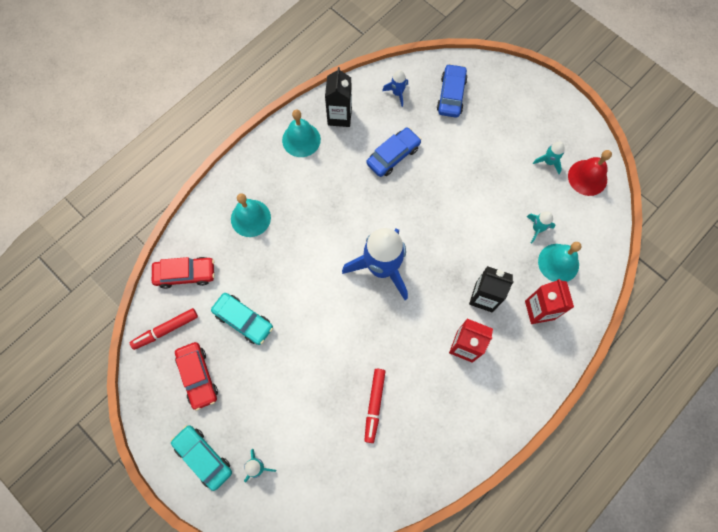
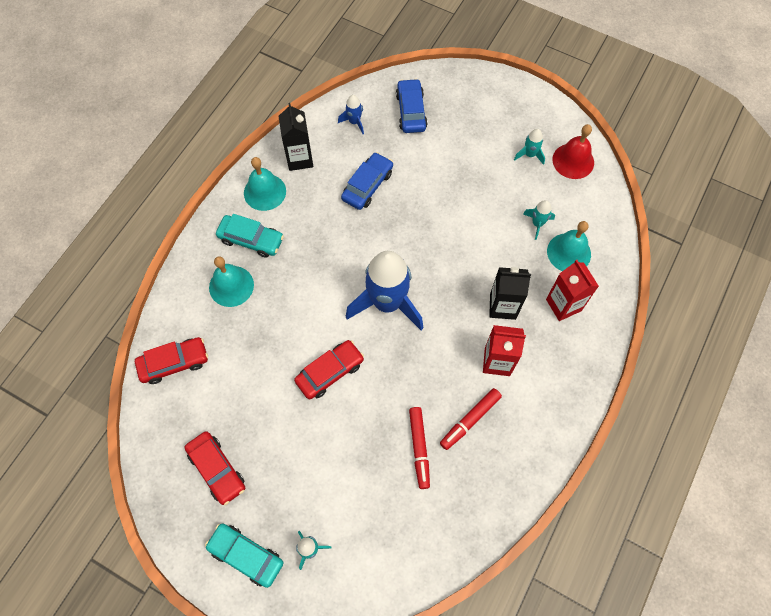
camera: 15 degrees left, 5 degrees down
red marker [130,308,198,350] -> red marker moved to [440,388,502,450]
turquoise car [211,293,273,345] -> turquoise car moved to [216,214,284,258]
none -> red car [294,340,364,400]

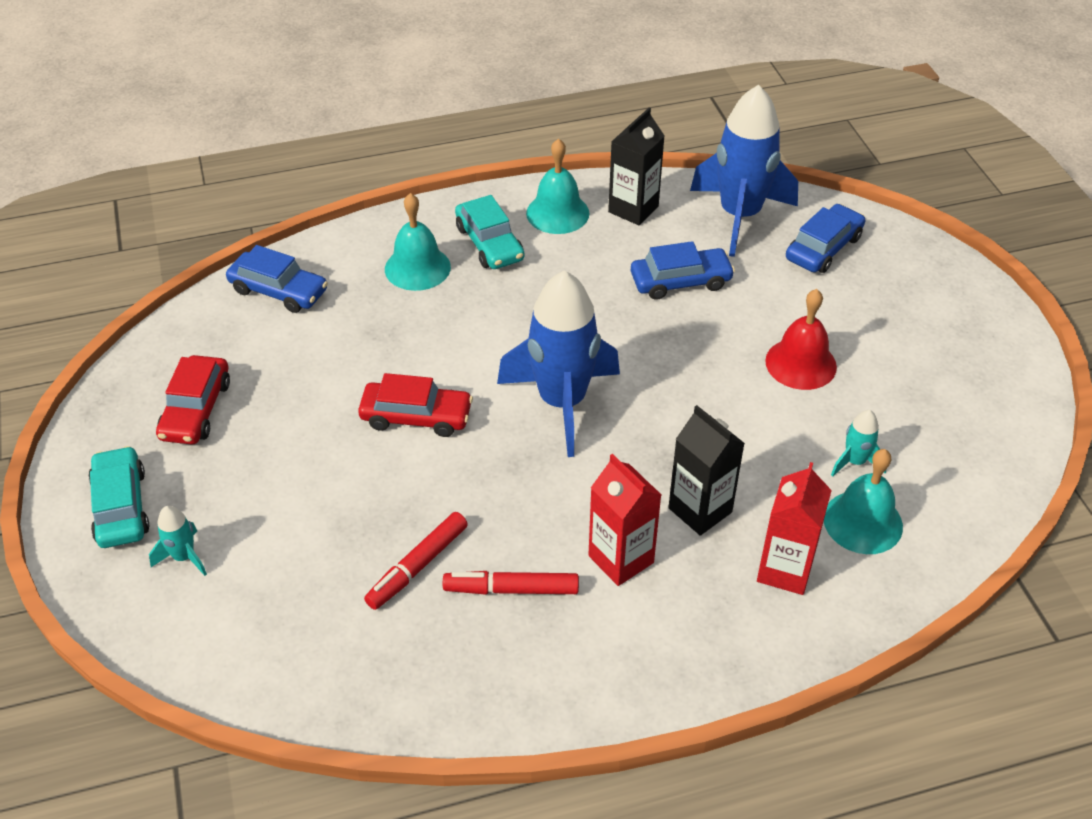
camera: 45 degrees right, 20 degrees down
red car [135,337,208,384] -> blue car [226,245,328,313]
blue rocket [338,95,364,134] -> blue rocket [690,85,798,257], size x2.35
turquoise rocket [514,129,545,165] -> none
red bell [552,124,594,179] -> red bell moved to [765,289,837,390]

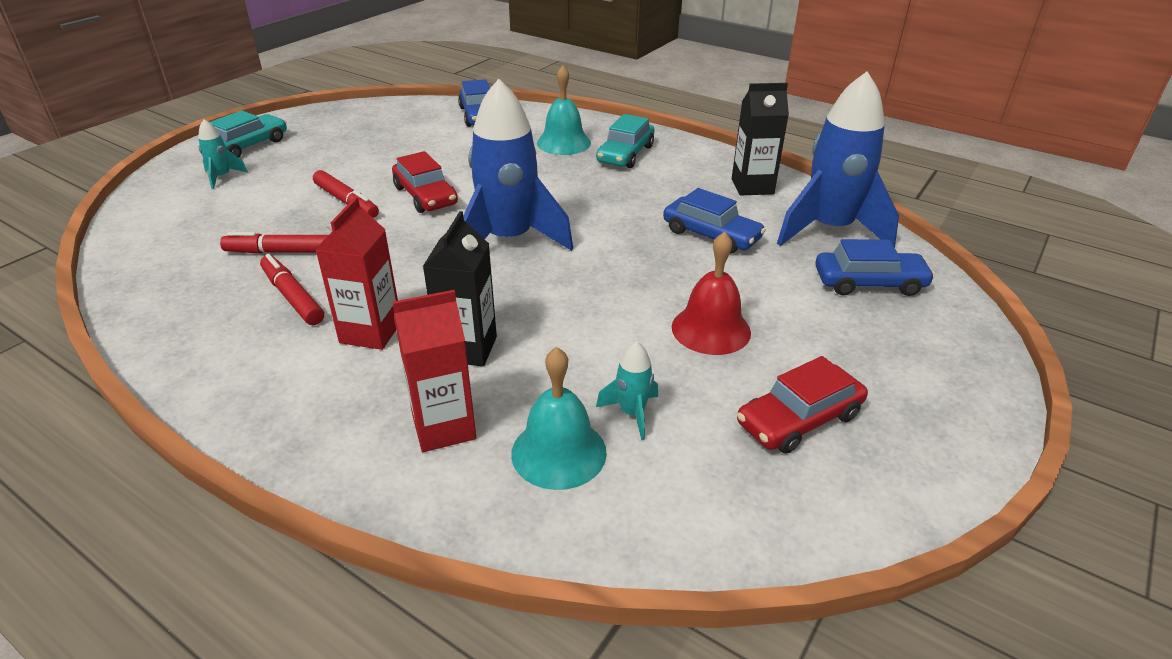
camera: 50 degrees right, 10 degrees down
red car [156,355,230,444] -> red car moved to [737,356,868,453]
turquoise bell [526,139,590,234] -> none
none -> red marker [313,170,379,218]

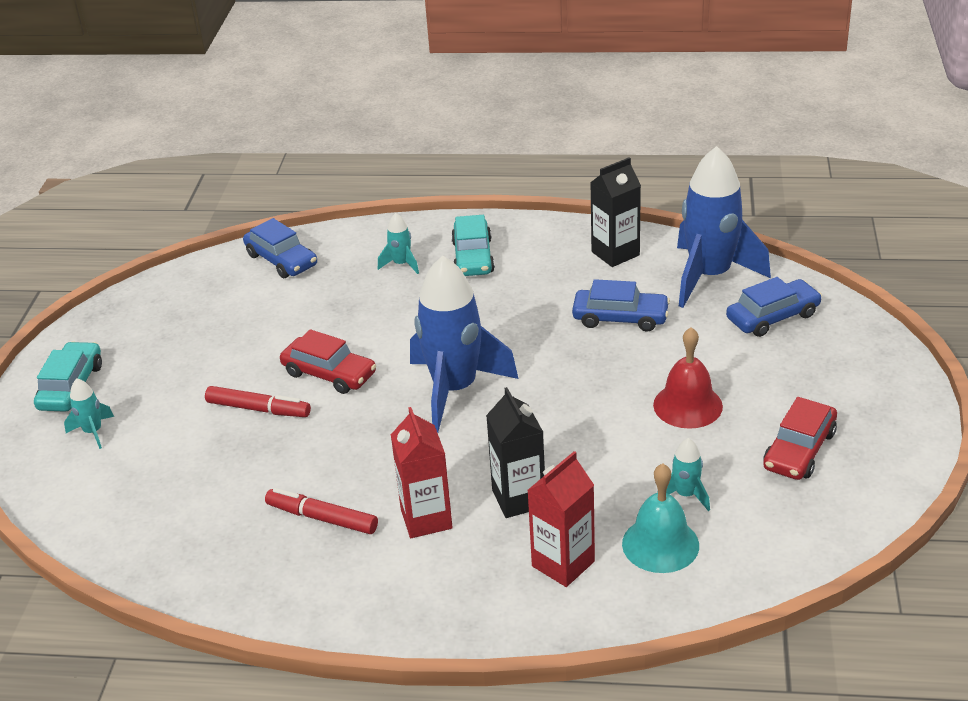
camera: 25 degrees left, 0 degrees up
red marker [220,232,328,254] -> none
turquoise bell [537,65,591,155] -> turquoise rocket [378,213,419,274]

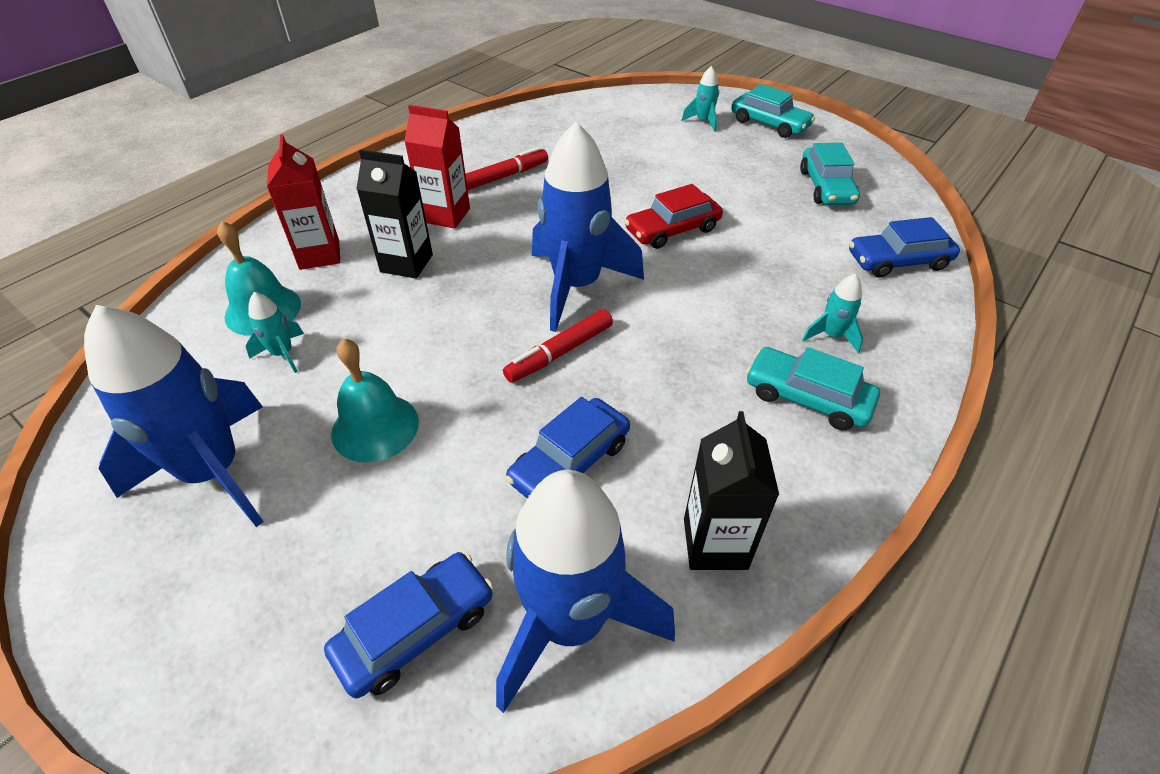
camera: 120 degrees right, 10 degrees up
red marker [205,386,311,417] -> red marker moved to [503,309,613,383]
red bell [653,327,723,429] -> turquoise bell [331,338,419,463]
blue car [726,277,822,337] -> blue car turned 135 degrees counterclockwise [324,552,493,698]
red car [763,397,837,480] -> blue rocket [84,305,264,527]
none -> turquoise car [800,143,860,205]

